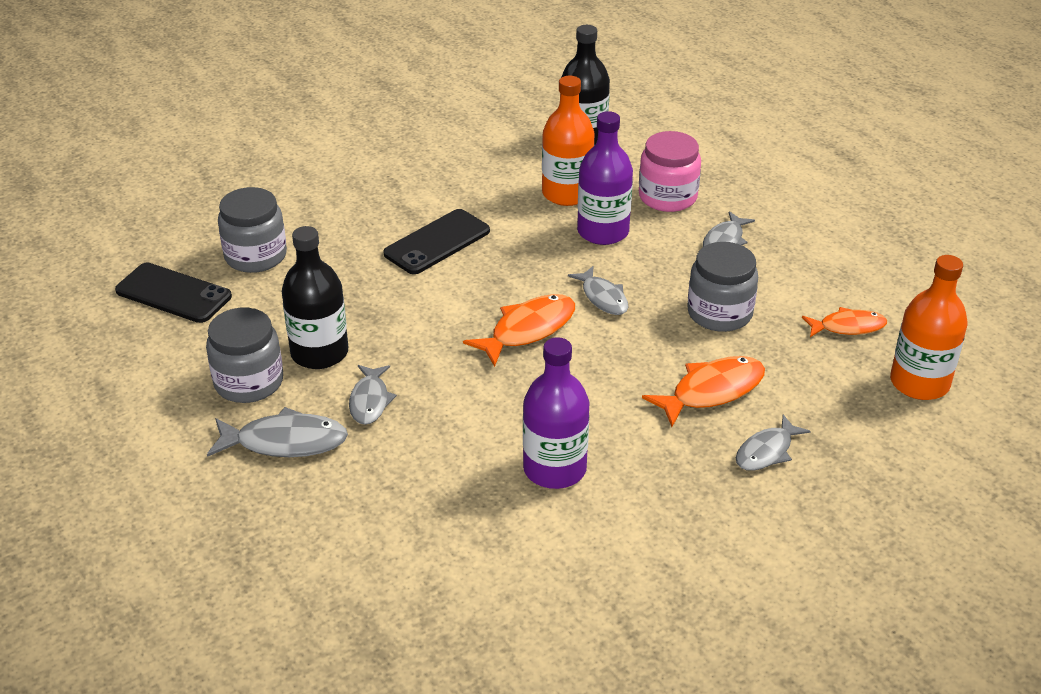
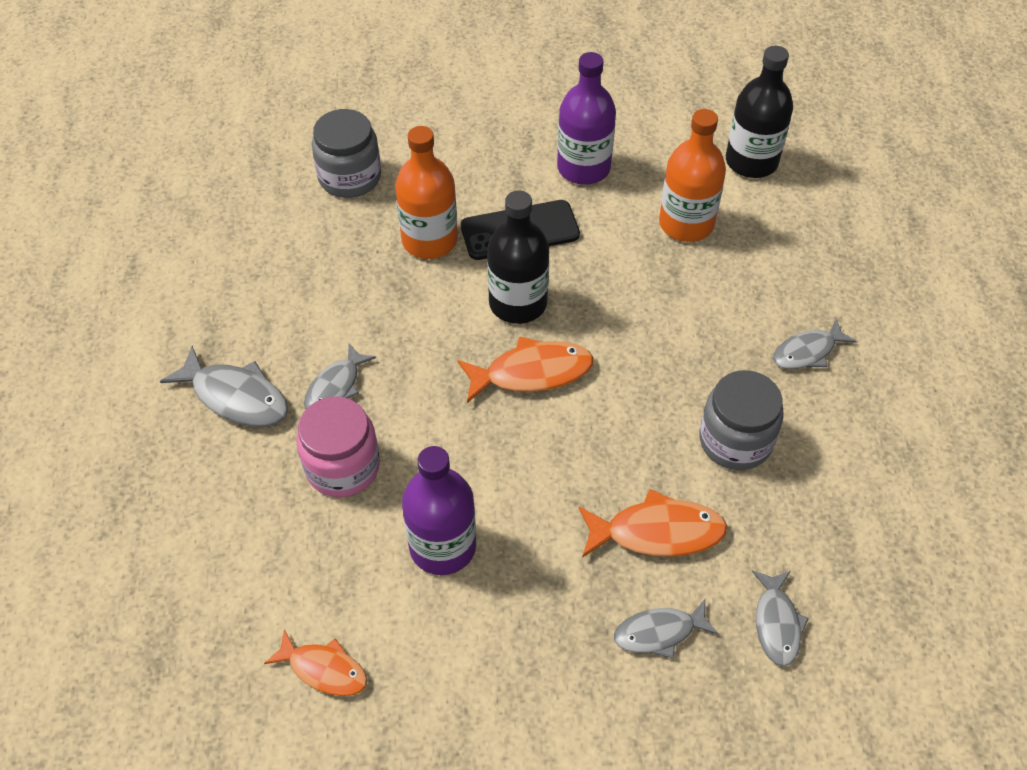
camera: 30 degrees right, 15 degrees up
black phone [115,263,232,323] -> none
grey jar [206,308,283,403] -> none
black bottle [282,226,348,369] -> black bottle moved to [487,190,549,324]
grey fish [568,266,628,315] -> grey fish moved to [752,571,809,666]
purple bottle [577,111,633,245] -> purple bottle moved to [557,52,616,185]
pink jar [639,131,701,212] -> pink jar moved to [296,396,380,497]
orange fish [802,307,887,337] -> orange fish moved to [264,630,367,696]
orange bottle [890,255,968,400] -> orange bottle moved to [395,126,458,259]

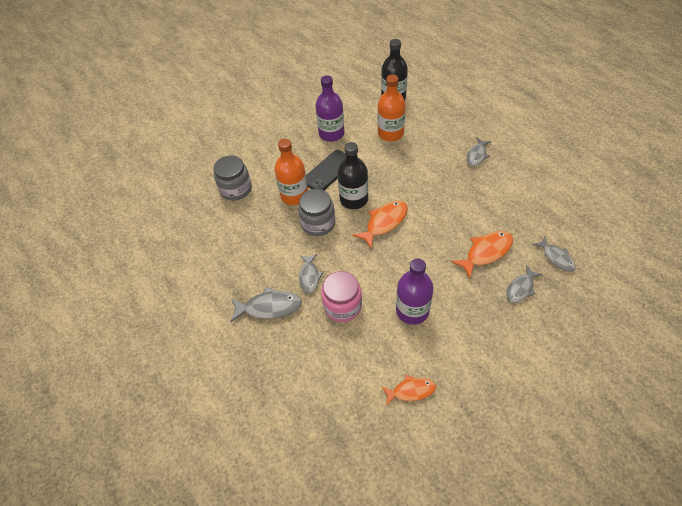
camera: 30 degrees left, 0 degrees up
grey jar [699,370,784,470] -> grey jar moved to [298,189,335,236]

